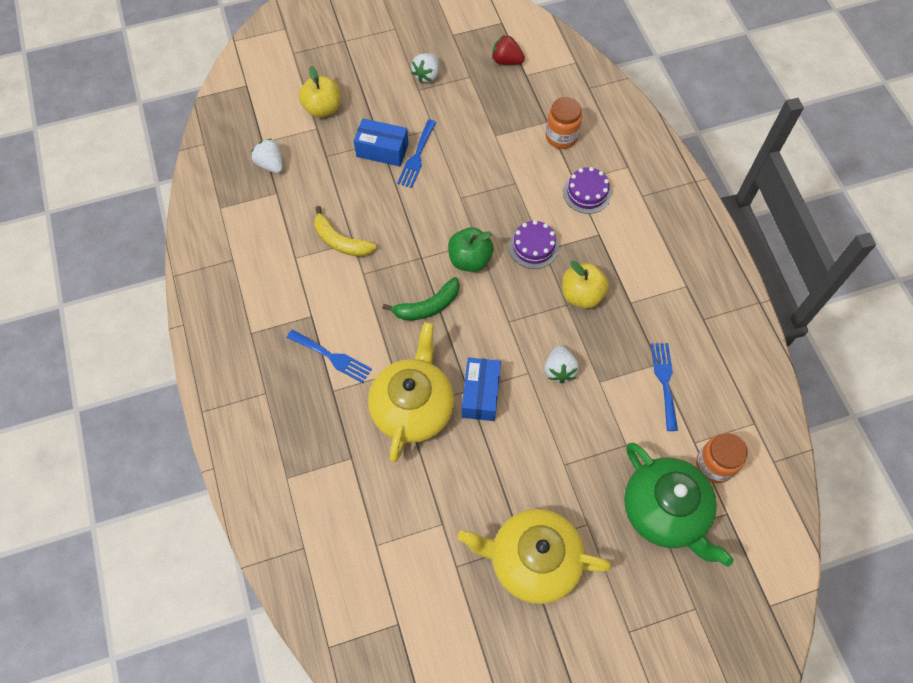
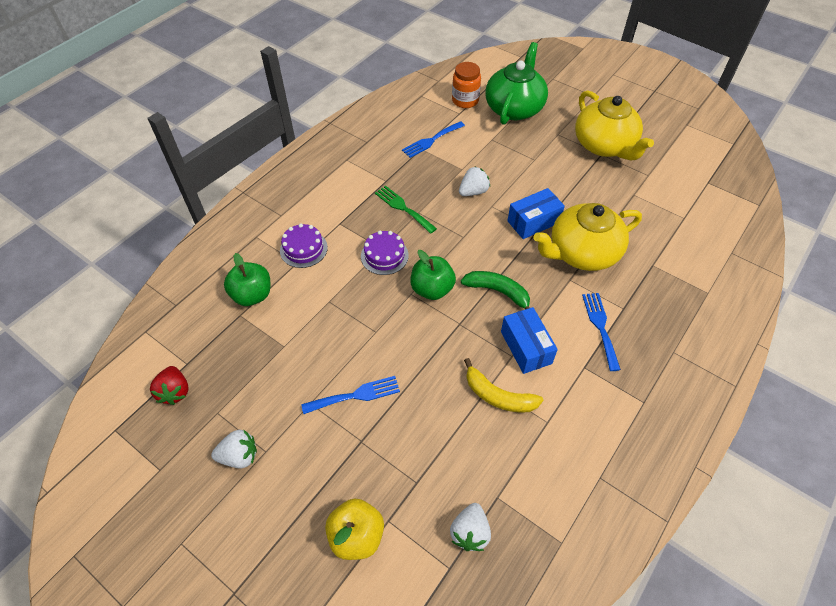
camera: 125 degrees left, 10 degrees down
yellow banana [314,206,377,257] -> yellow banana turned 120 degrees clockwise [464,358,543,413]
blue box [354,118,409,166] -> blue box moved to [501,307,558,374]
orange jar [546,97,582,149] -> green apple [224,253,270,306]
yellow apple [562,261,609,309] -> green fork [375,185,437,234]

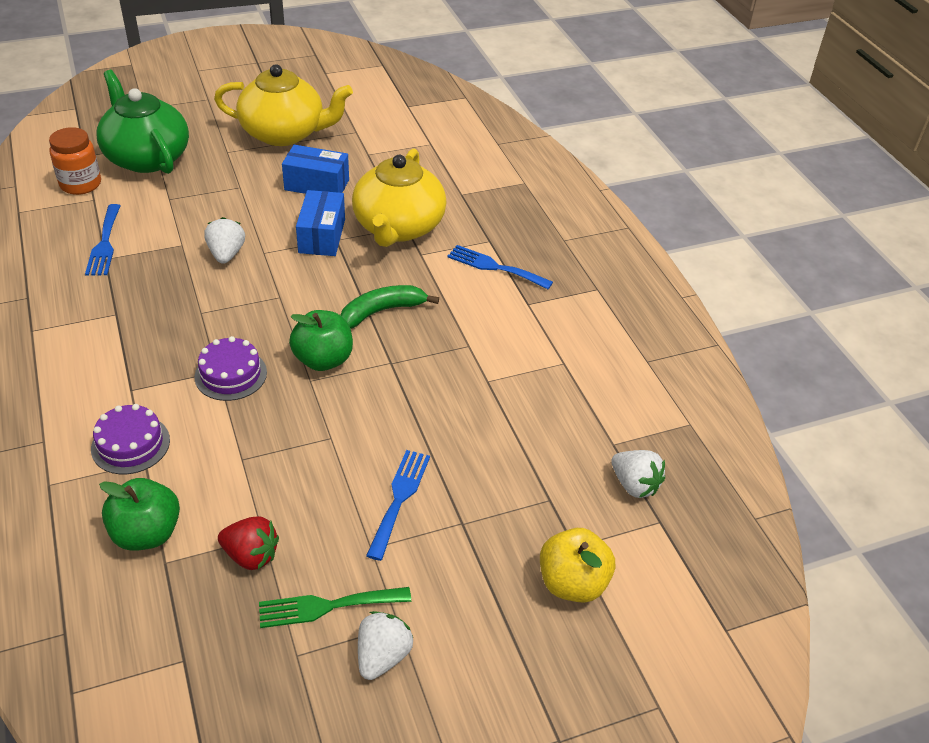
camera: 60 degrees left, 10 degrees down
red strawberry [150,366,189,405] -> red strawberry moved to [218,516,279,570]
green fork [375,185,437,234] -> green fork moved to [259,587,411,628]
yellow banana [464,358,543,413] -> none
blue box [501,307,558,374] -> blue box moved to [282,145,349,194]

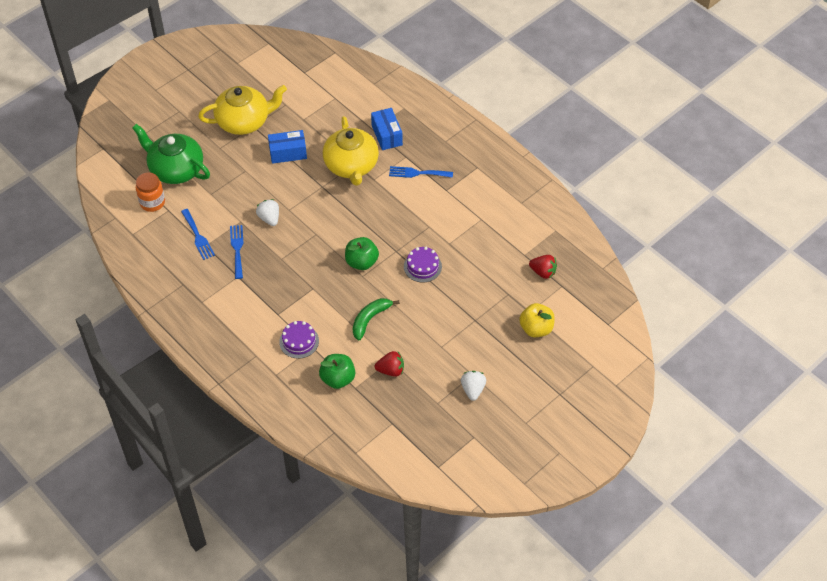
camera: 20 degrees left, 10 degrees up
purple cake [194,336,267,401] -> purple cake moved to [404,247,442,282]
green fork [259,587,411,628] -> none
blue box [296,190,345,256] -> blue box moved to [371,108,403,150]
green banana [341,285,439,329] -> green banana moved to [353,298,400,340]
blue fork [366,450,430,561] -> blue fork moved to [230,225,244,279]
white strawberry [611,450,665,498] -> red strawberry [529,255,557,279]

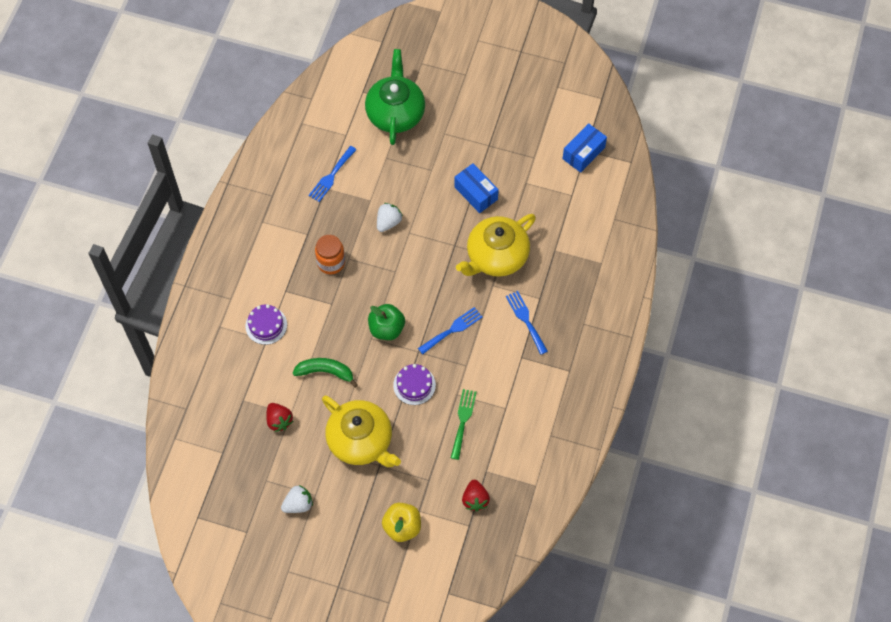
camera: 60 degrees right, 10 degrees up
orange jar [136,172,165,212] -> orange jar moved to [315,235,345,274]
yellow teapot [198,85,287,135] -> yellow teapot moved to [322,395,401,467]
blue fork [230,225,244,279] -> blue fork moved to [418,307,483,354]
green apple [319,354,355,389] -> none
blue box [371,108,403,150] -> blue box moved to [562,123,607,173]
none -> green fork [451,389,477,460]

